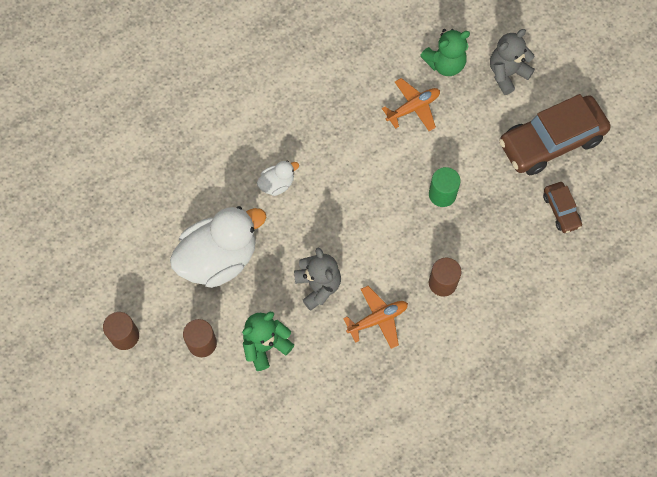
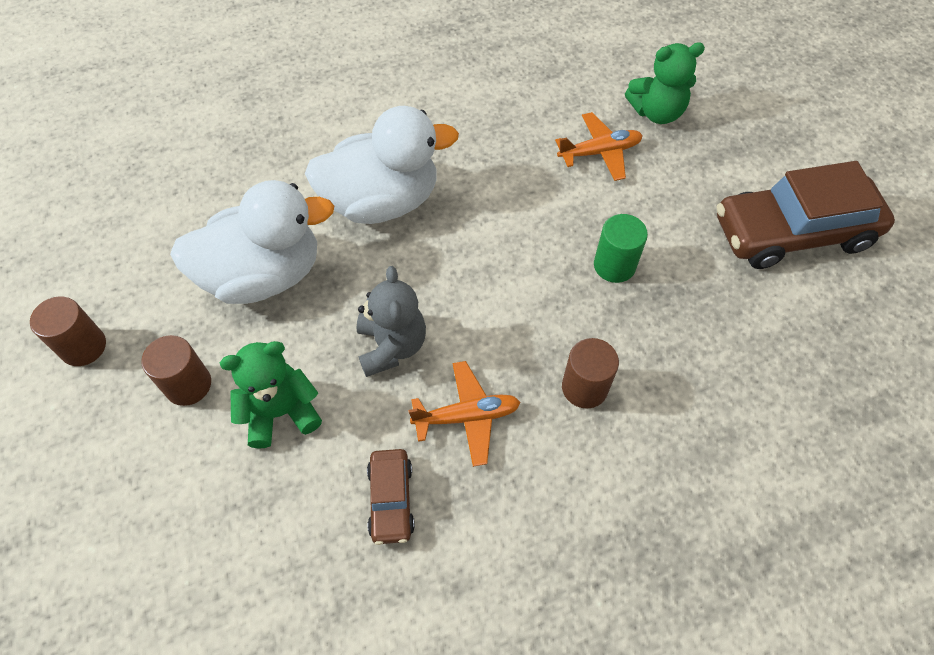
camera: 15 degrees right, 10 degrees down
white duck [257,161,299,196] -> white duck [305,106,459,224], size x2.20
grey teddy bear [490,29,535,95] -> none
brown car [543,182,582,233] -> brown car moved to [367,449,415,545]

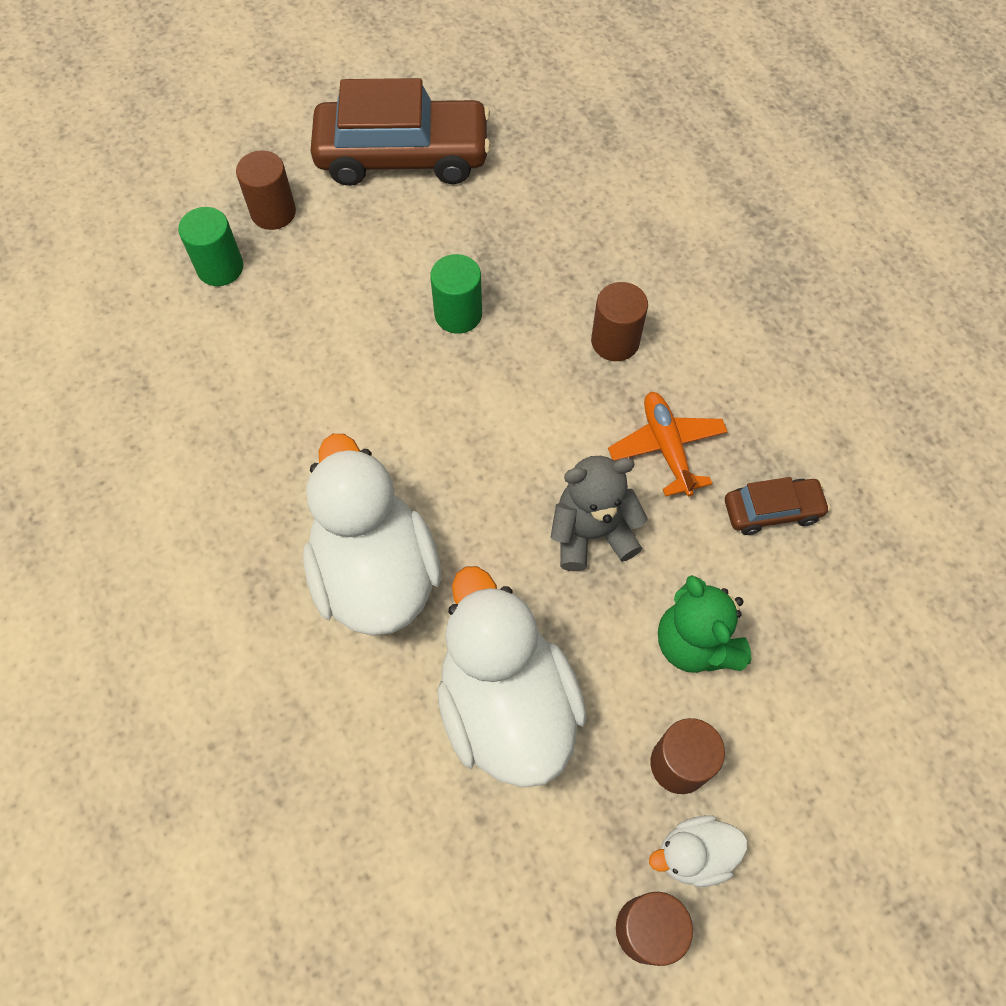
camera: 95 degrees left, 5 degrees up
orange plane [555,112,643,181] -> none
green teddy bear [625,42,705,124] -> green cylinder [178,207,243,286]
brown car [717,161,895,269] -> brown car turned 75 degrees counterclockwise [310,78,491,186]
none -> brown cylinder [236,150,296,230]
none -> white duck [649,815,747,887]

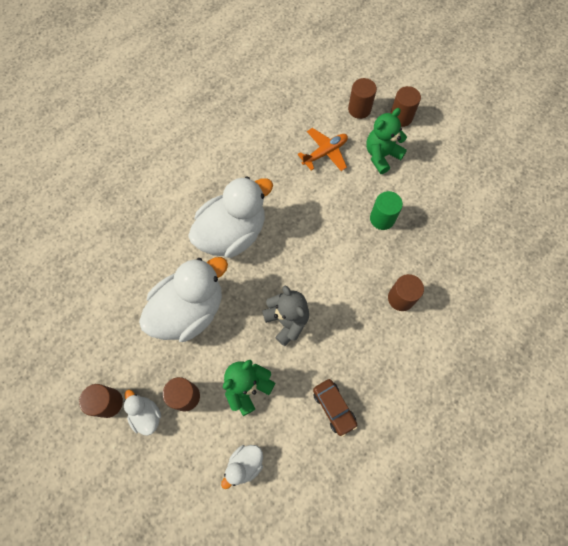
camera: 70 degrees right, 5 degrees up
green cylinder [178,207,243,286] -> brown cylinder [348,78,377,119]
brown car [310,78,491,186] -> none
orange plane [608,392,728,497] -> orange plane moved to [297,128,348,171]
none -> white duck [221,445,263,489]
none -> green teddy bear [366,108,407,174]

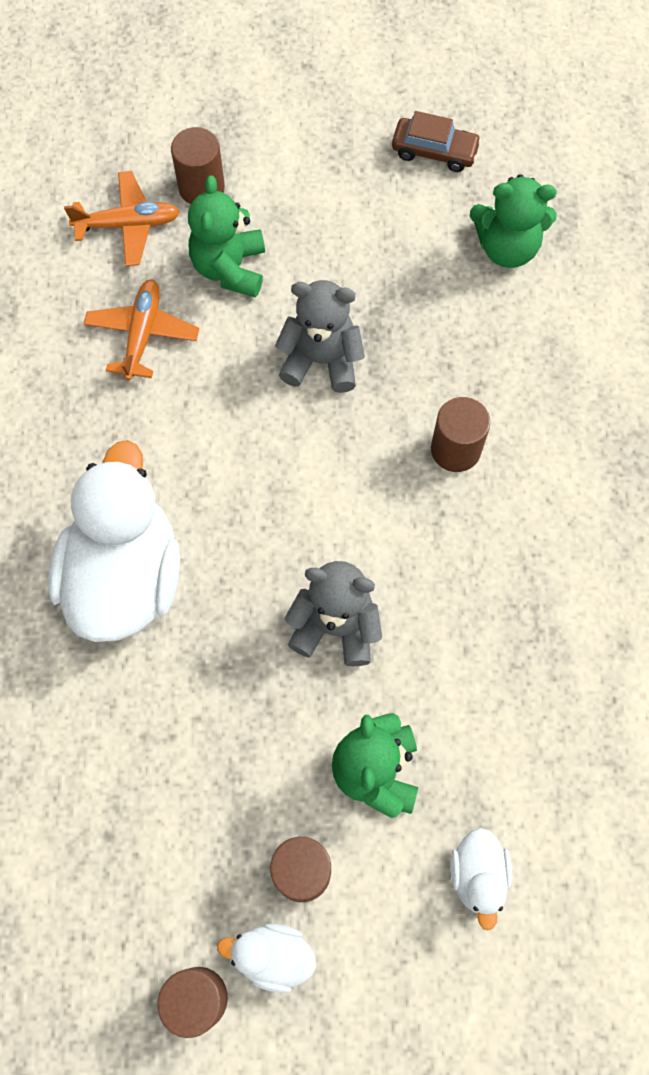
camera: 45 degrees left, 0 degrees up
white duck [139,257,228,342] -> none
brown car [313,379,357,437] -> brown car moved to [392,111,482,172]
brown cylinder [348,78,377,119] -> orange plane [64,171,180,266]
green cylinder [370,191,403,230] -> grey teddy bear [275,280,365,393]
none -> green teddy bear [470,174,557,268]

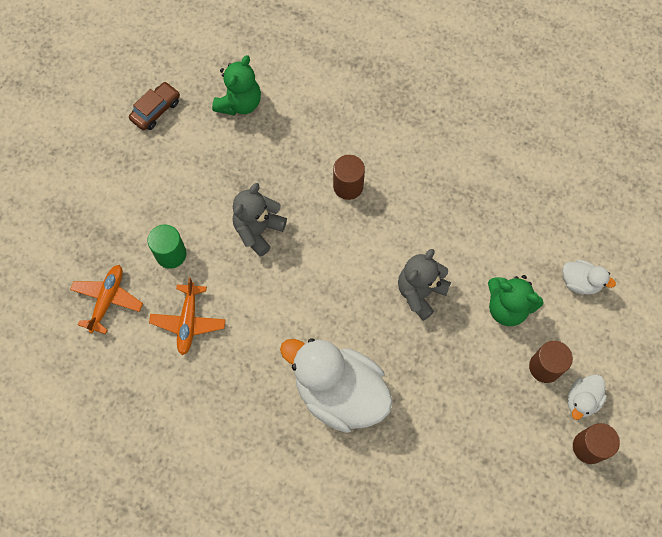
camera: 65 degrees left, 0 degrees up
orange plane [84,279,199,380] -> orange plane turned 120 degrees counterclockwise [149,278,225,355]
brown cylinder [171,127,225,204] -> none
green teddy bear [188,175,265,297] -> green cylinder [147,224,187,269]

